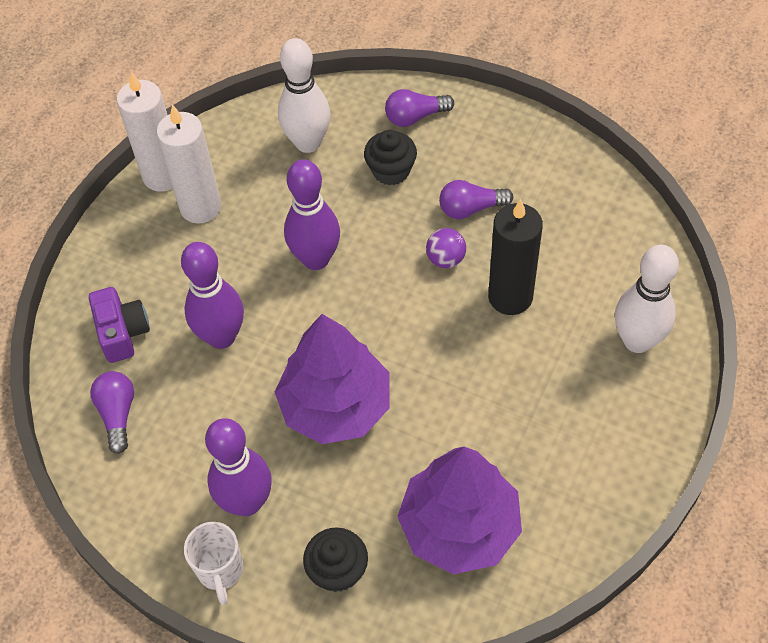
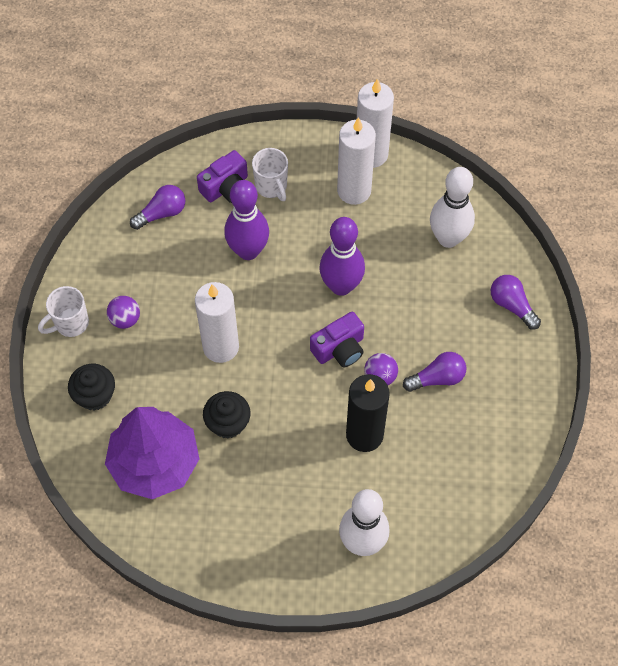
camera: 65 degrees right, 5 degrees up
purple bowling pin [205,418,272,516] -> purple ball [107,296,140,329]
purple tree [275,314,390,444] -> white candle [195,282,239,363]
black cupcake [364,130,417,185] -> black cupcake moved to [203,391,251,439]
purple light bulb [439,180,513,219] -> purple light bulb turned 105 degrees clockwise [403,352,466,392]
none -> white mug [252,148,288,201]
none -> purple camera [310,312,364,367]

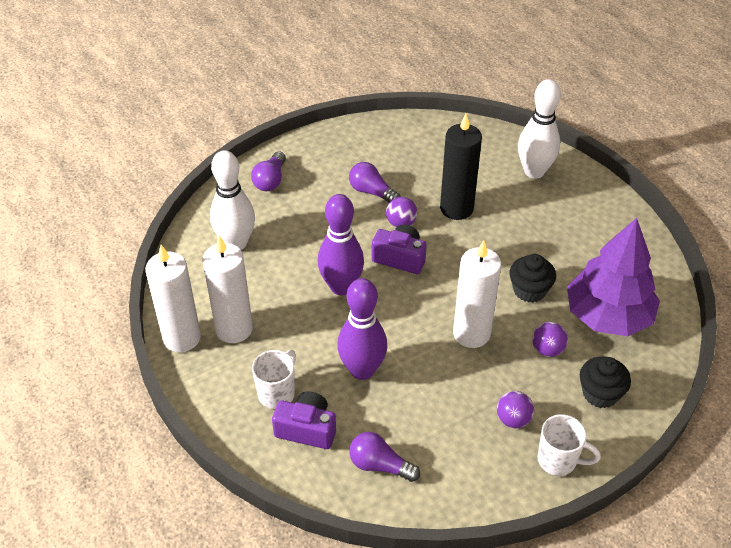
camera: 125 degrees left, 15 degrees down
none -> purple ball [532,322,568,357]

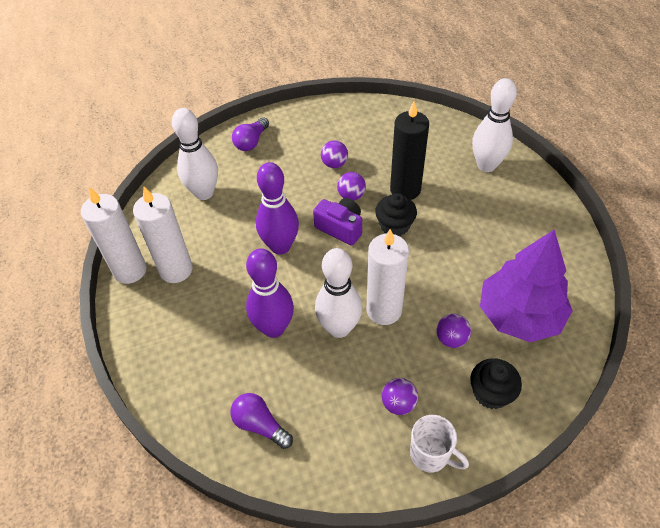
camera: 15 degrees right, 5 degrees up
white mug [252,350,296,409] -> none
purple camera [272,391,336,449] -> none
purple light bulb [349,162,401,203] -> purple ball [321,140,348,168]
black cupcake [510,254,556,303] -> black cupcake moved to [375,193,417,236]
none -> white bowling pin [315,248,362,338]

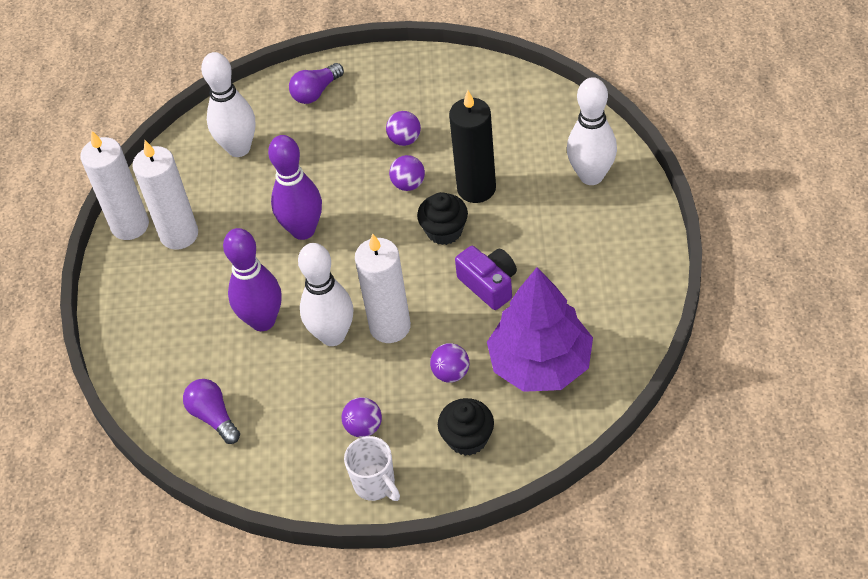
camera: 20 degrees right, 0 degrees up
purple camera [313,198,362,246] -> purple camera moved to [455,246,517,310]

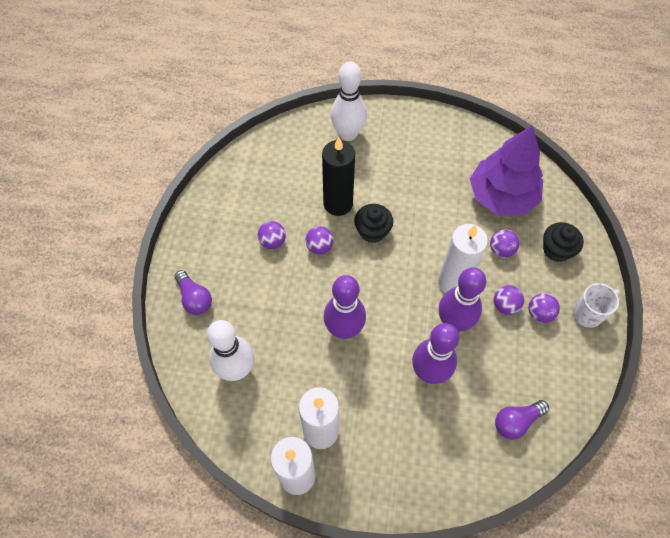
camera: 85 degrees left, 10 degrees up
white bowling pin [298,243,353,346] -> purple bowling pin [439,267,486,332]
purple camera [455,246,517,310] -> none
none -> purple ball [494,285,524,315]

